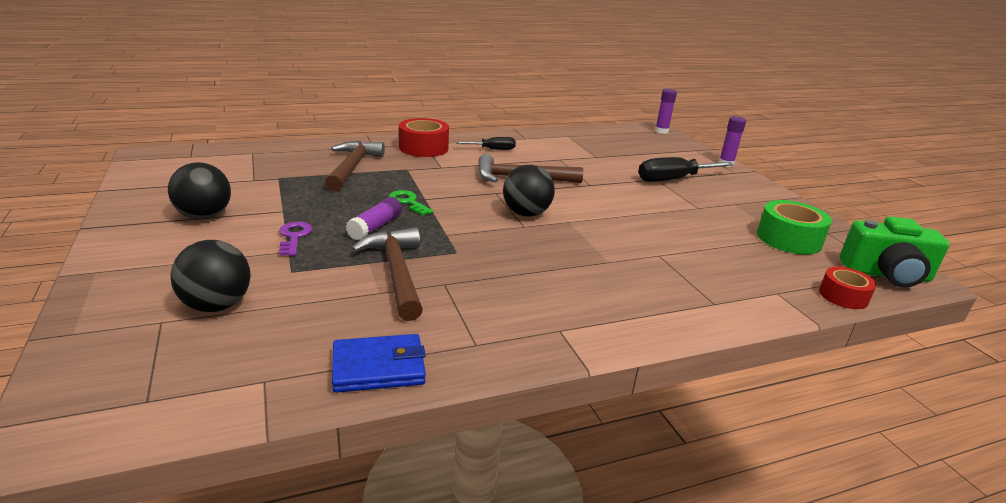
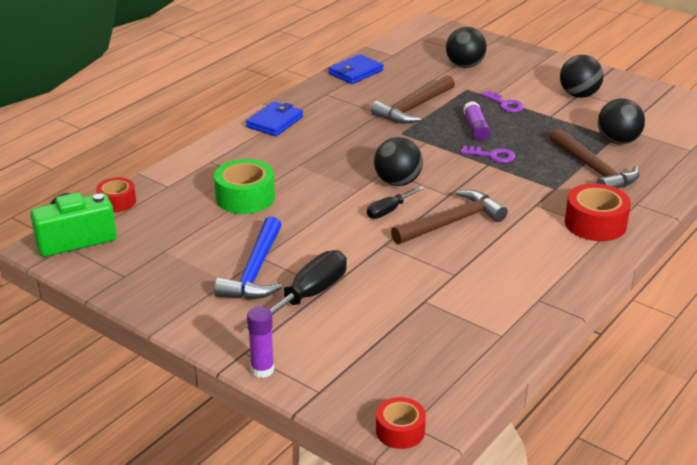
camera: 150 degrees right, 5 degrees up
brown hammer [351,228,423,321] -> brown hammer turned 90 degrees clockwise [371,75,455,124]
green key [389,190,433,216] -> purple key [460,146,515,163]
black screwdriver [456,137,516,150] -> black screwdriver moved to [367,186,425,219]
purple glue stick [655,89,677,134] -> red tape [376,397,426,449]
green tape [757,200,832,254] -> green tape moved to [214,159,275,214]
none -> blue hammer [214,216,282,299]
none -> blue wallet [246,102,303,136]
none -> black ball [598,98,645,145]

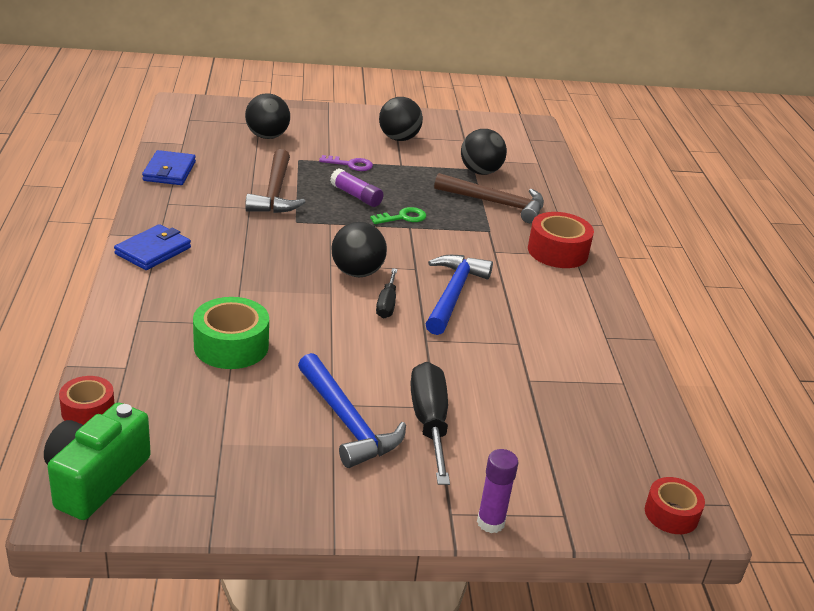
camera: 45 degrees left, 0 degrees up
blue wallet [246,102,303,136] -> blue wallet turned 45 degrees clockwise [114,224,191,270]
brown hammer [391,190,508,245] -> blue hammer [426,255,493,335]
purple key [460,146,515,163] -> green key [370,207,426,224]

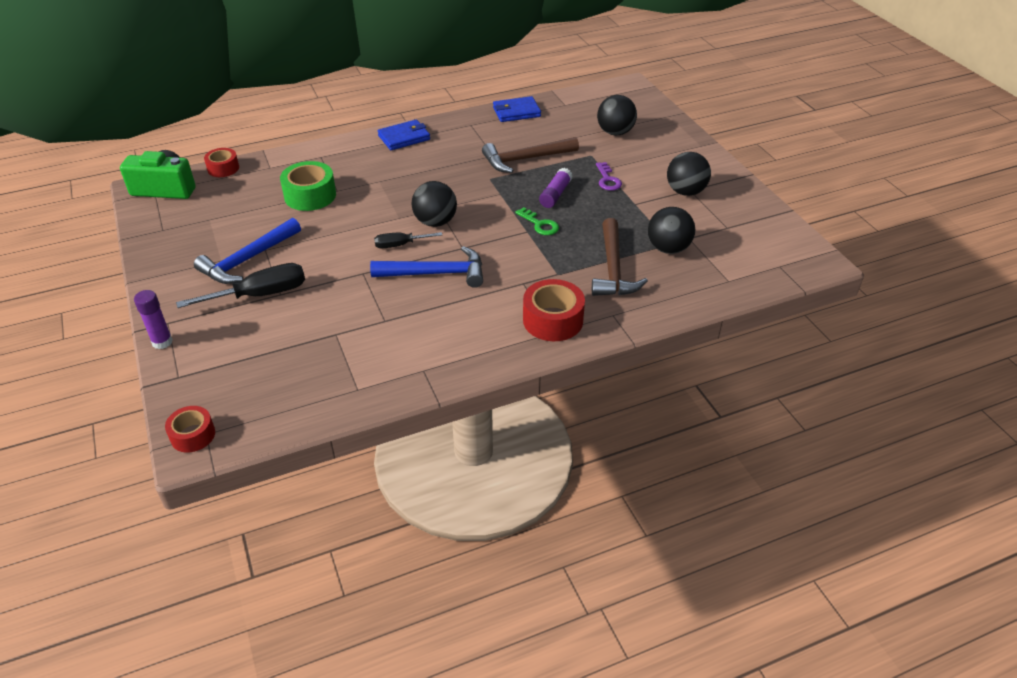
camera: 75 degrees right, 10 degrees up
blue wallet [114,224,191,270] -> blue wallet turned 45 degrees counterclockwise [378,119,430,150]

